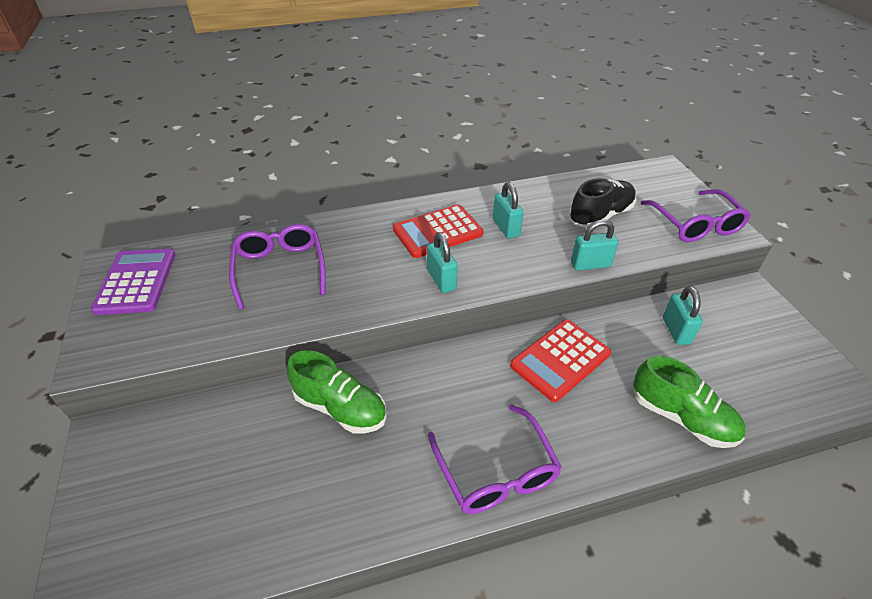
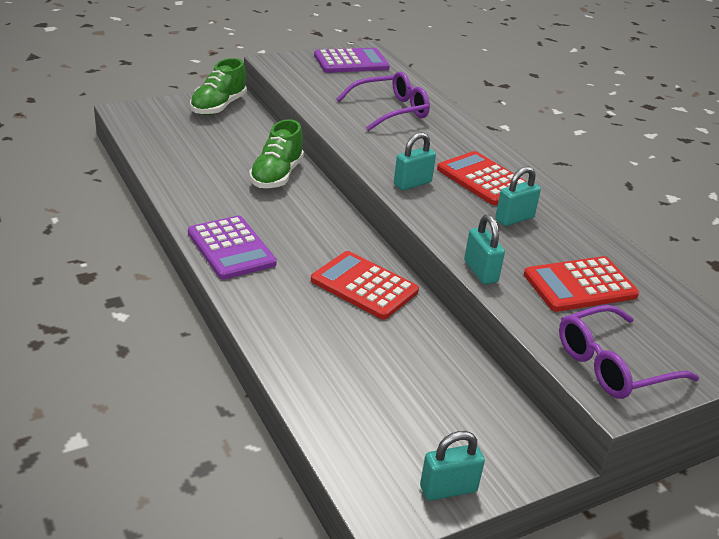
camera: 75 degrees right, 10 degrees down
purple glasses [428,404,562,514] -> purple calculator [188,216,277,279]
black shoe [569,178,636,228] -> red calculator [524,256,639,312]
green shoe [633,355,746,448] -> green shoe moved to [190,58,247,115]
turquoise padlock [663,286,703,345] -> turquoise padlock moved to [420,431,485,501]

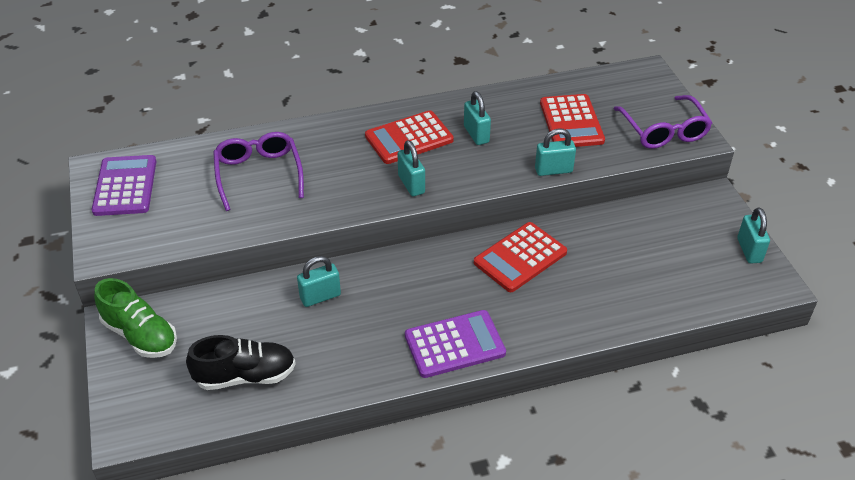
camera: 75 degrees left, 10 degrees up
green shoe [249,119,304,189] -> turquoise padlock [297,256,341,307]
none -> black shoe [186,335,296,390]

